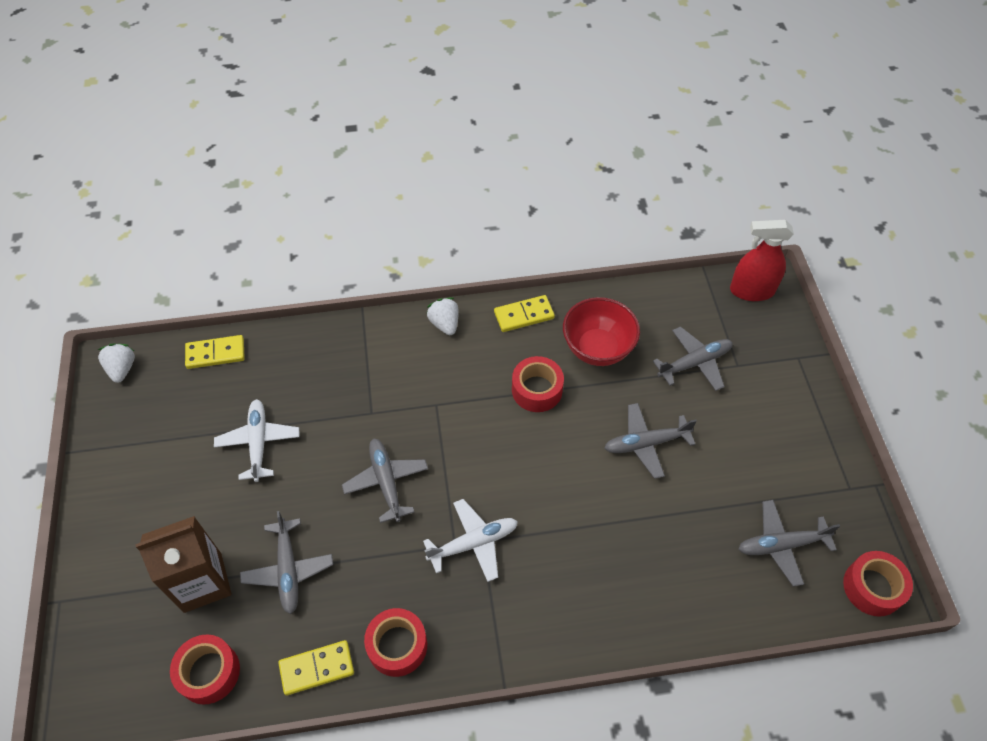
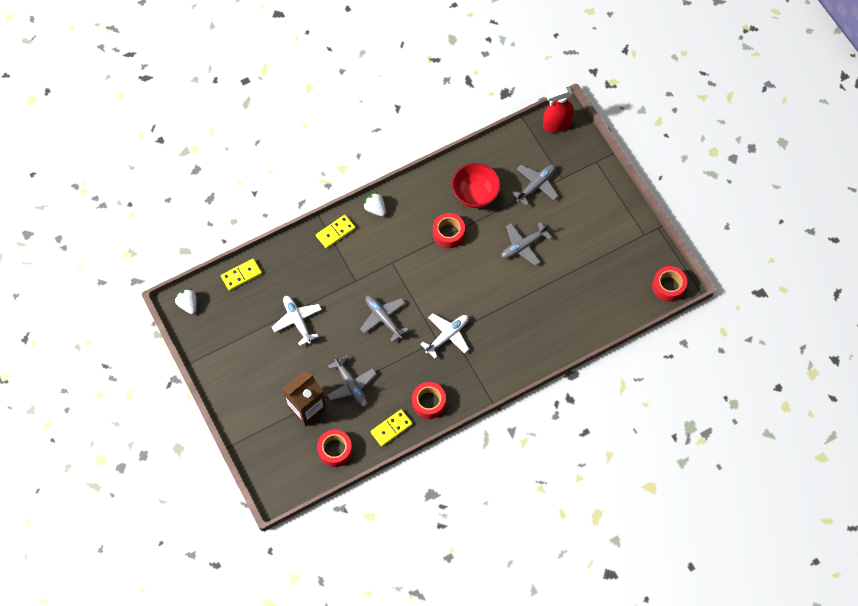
camera: 20 degrees left, 10 degrees up
yellow domino [494,295,555,332] -> yellow domino moved to [316,215,356,249]
grey plane [738,500,840,587] -> none

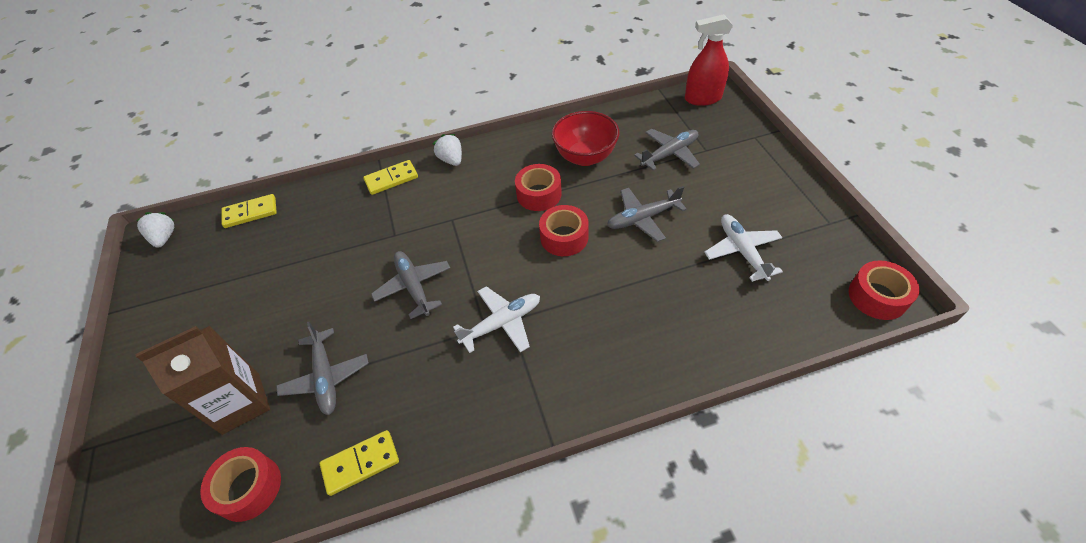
camera: 15 degrees right, 15 degrees down
white plane [272,296,322,346] -> white plane moved to [704,214,783,282]
red tape [412,382,446,419] -> red tape moved to [539,205,589,256]

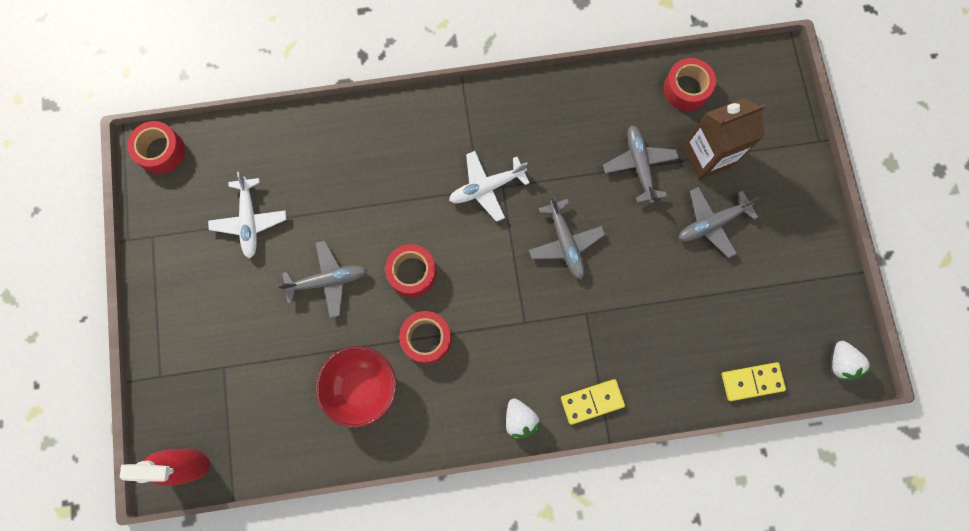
camera: 175 degrees left, 25 degrees up
yellow domino [320,430,399,496] -> none
grey plane [634,129,700,171] -> grey plane moved to [679,187,760,258]

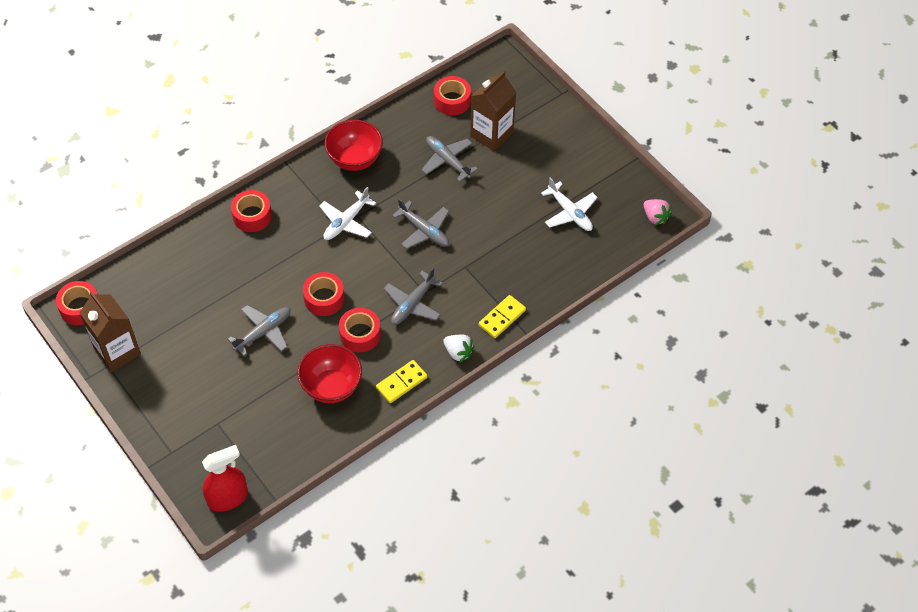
camera: 30 degrees left, 20 degrees down
white plane [208,172,286,259] -> white plane moved to [541,177,598,231]
grey plane [679,187,760,258] -> grey plane moved to [384,267,443,325]
yellow domino [722,362,786,401] -> yellow domino moved to [376,360,427,403]
white strawberry [832,341,872,380] -> pink strawberry [644,199,672,225]
none -> brown carton [79,291,141,372]
none -> red tape [231,190,272,232]
none -> red bowl [324,120,383,171]

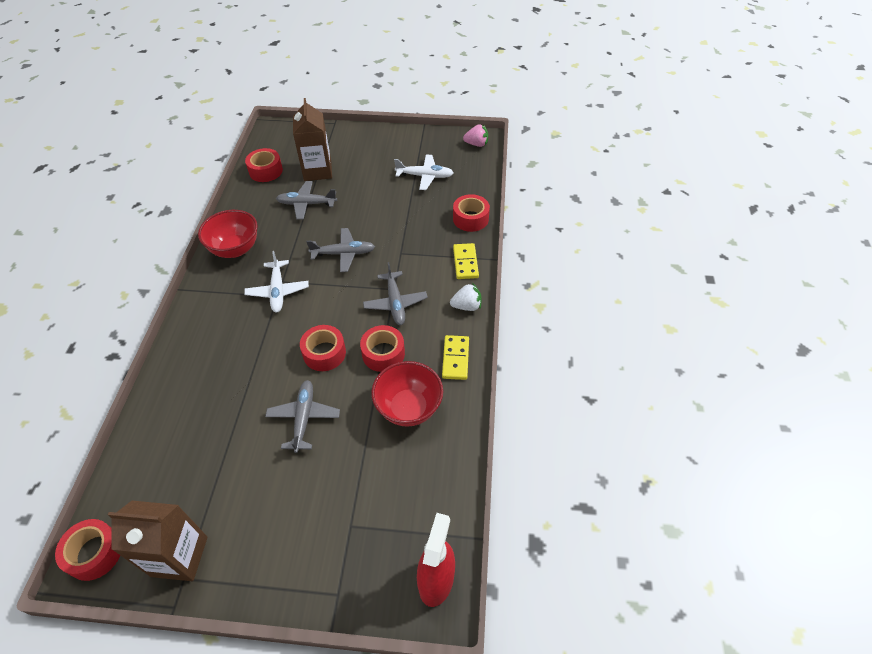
camera: 45 degrees left, 5 degrees down
red tape [231,190,272,232] -> red tape moved to [453,194,490,232]

